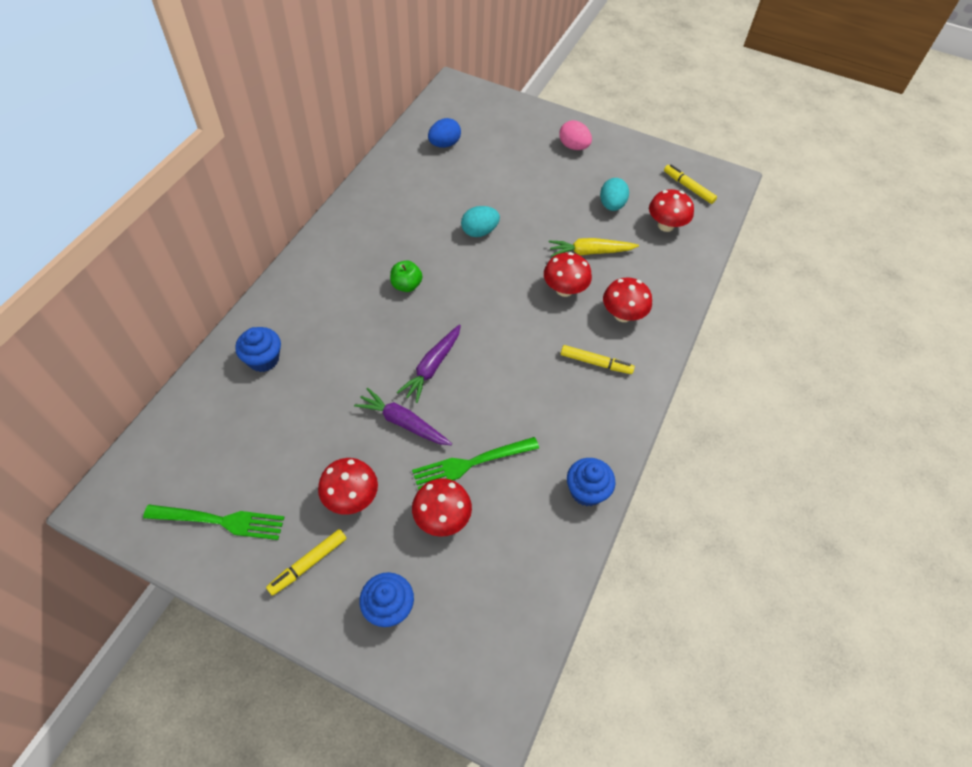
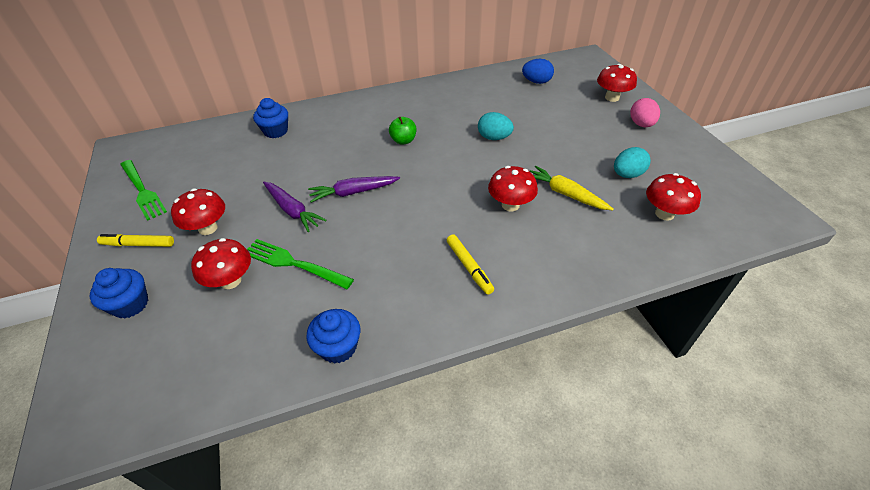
camera: 50 degrees right, 10 degrees down
purple carrot [354,388,452,445] -> purple carrot turned 150 degrees clockwise [263,182,327,232]
red mushroom [603,277,652,322] -> red mushroom moved to [597,64,637,102]
yellow marker [664,165,717,204] -> none

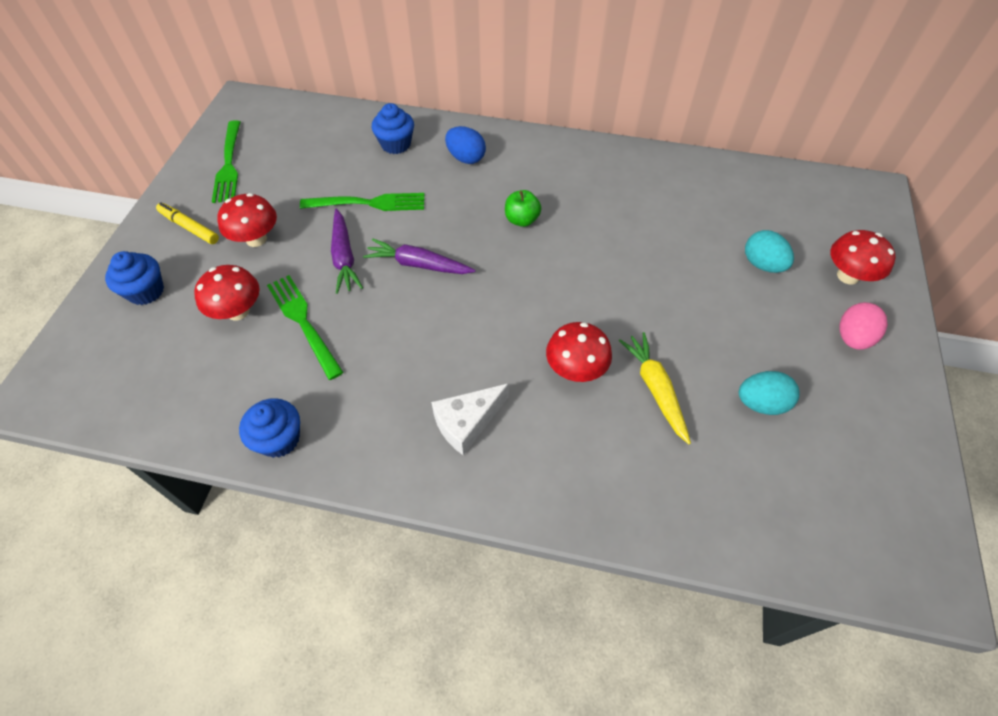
camera: 30 degrees right, 10 degrees up
yellow marker [447,235,494,295] -> white cheese [431,383,509,456]
turquoise egg [478,112,514,140] -> turquoise egg moved to [745,230,794,273]
blue egg [522,59,554,84] -> blue egg moved to [445,126,486,164]
red mushroom [646,173,701,221] -> none
none -> green fork [300,193,425,211]

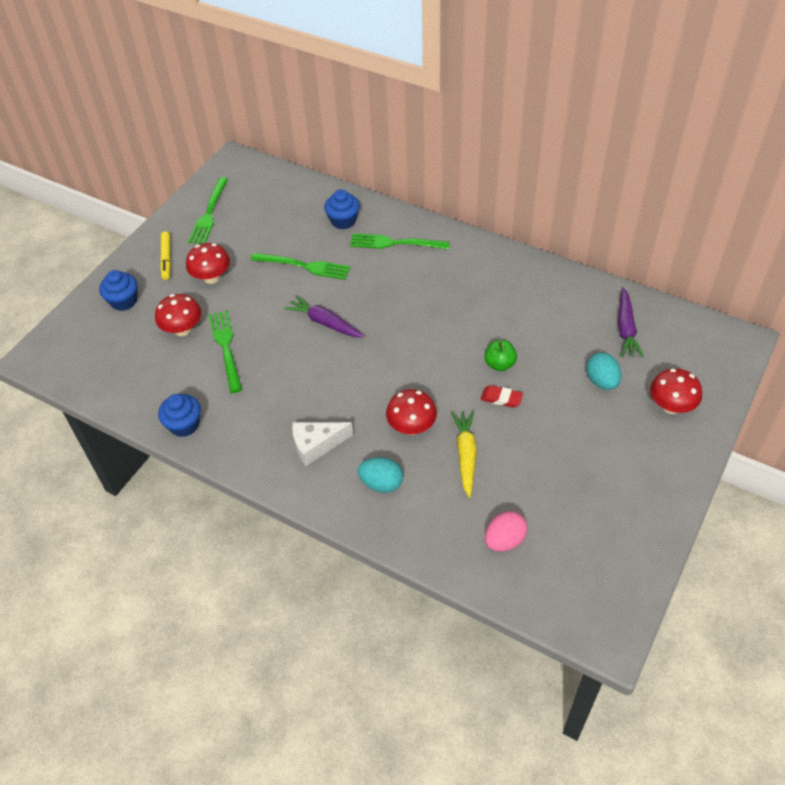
camera: 20 degrees right, 5 degrees down
yellow marker [156,202,219,244] -> yellow marker turned 150 degrees counterclockwise [160,231,171,280]
purple carrot [331,209,363,294] -> purple carrot moved to [618,287,644,358]
blue egg [445,126,486,164] -> green fork [350,233,450,250]
green apple [505,190,541,227] -> green apple moved to [485,340,517,371]
turquoise egg [739,371,800,415] -> turquoise egg moved to [358,457,403,493]
pink egg [839,302,888,350] -> pink egg moved to [485,511,528,552]
none -> red eraser [481,385,523,408]

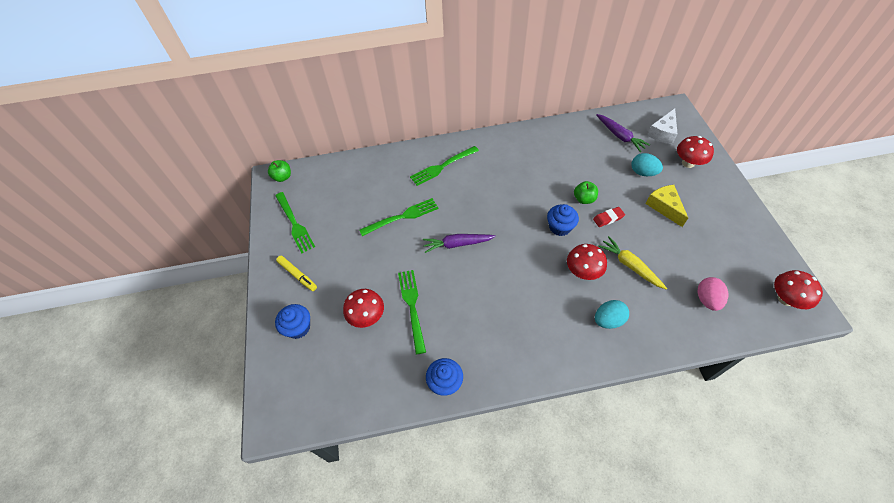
camera: 40 degrees left, 5 degrees up
red mushroom [186,243,230,284] -> red mushroom moved to [774,270,823,309]
green fork [209,310,242,393] -> green fork turned 45 degrees clockwise [398,270,426,354]
white cheese [292,422,353,467] -> white cheese moved to [647,109,677,144]
blue cupcake [324,189,360,229] -> blue cupcake moved to [547,204,579,236]
none -> green apple [268,160,291,182]
none -> yellow cheese [646,185,688,227]

